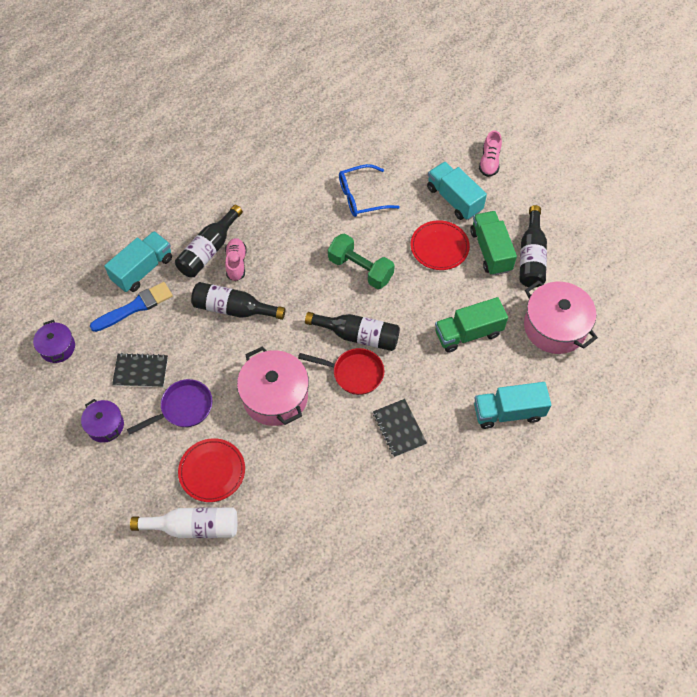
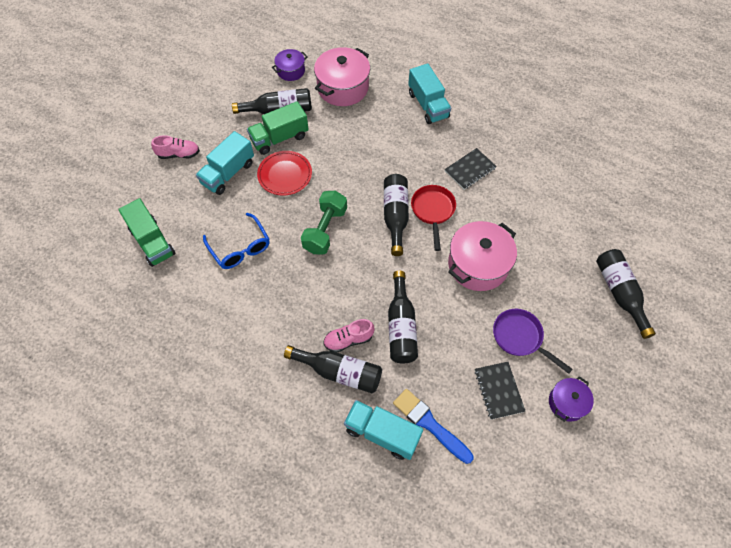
camera: 105 degrees left, 0 degrees up
purple pot [33,320,75,363] -> purple pot moved to [272,49,308,81]
white bottle [130,507,238,538] -> black bottle [596,249,656,339]
red plate [178,438,245,502] -> none
green truck [435,297,508,353] -> green truck moved to [118,198,176,267]

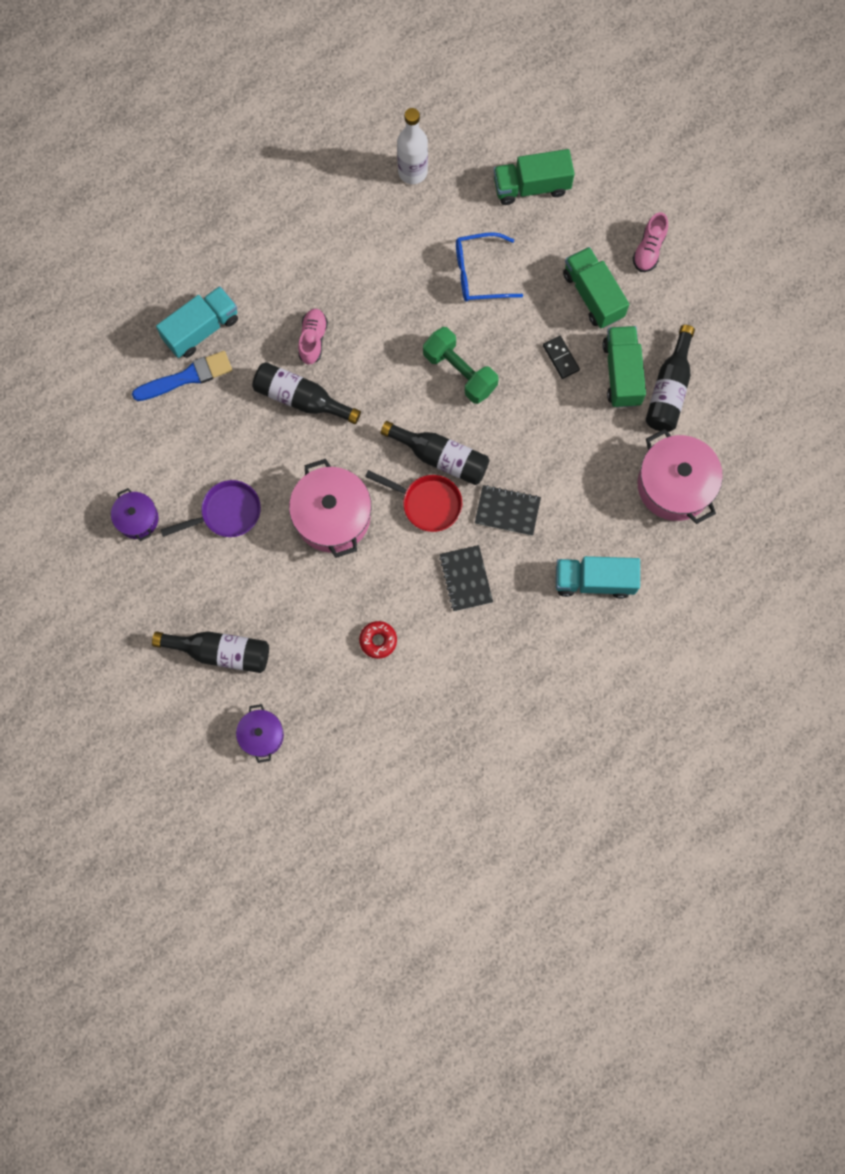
camera: 115 degrees right, 15 degrees up
turquoise truck [196,131,254,195] -> green truck [563,247,629,328]
red plate [257,151,312,196] -> black domino [543,336,580,379]
purple pot [272,49,308,81] -> purple pot moved to [236,704,284,763]
black bottle [284,345,382,393] -> none
black notebook [474,362,525,420] -> black notebook moved to [475,485,541,536]
none -> red donut [359,621,397,659]
none -> white bottle [397,108,428,184]

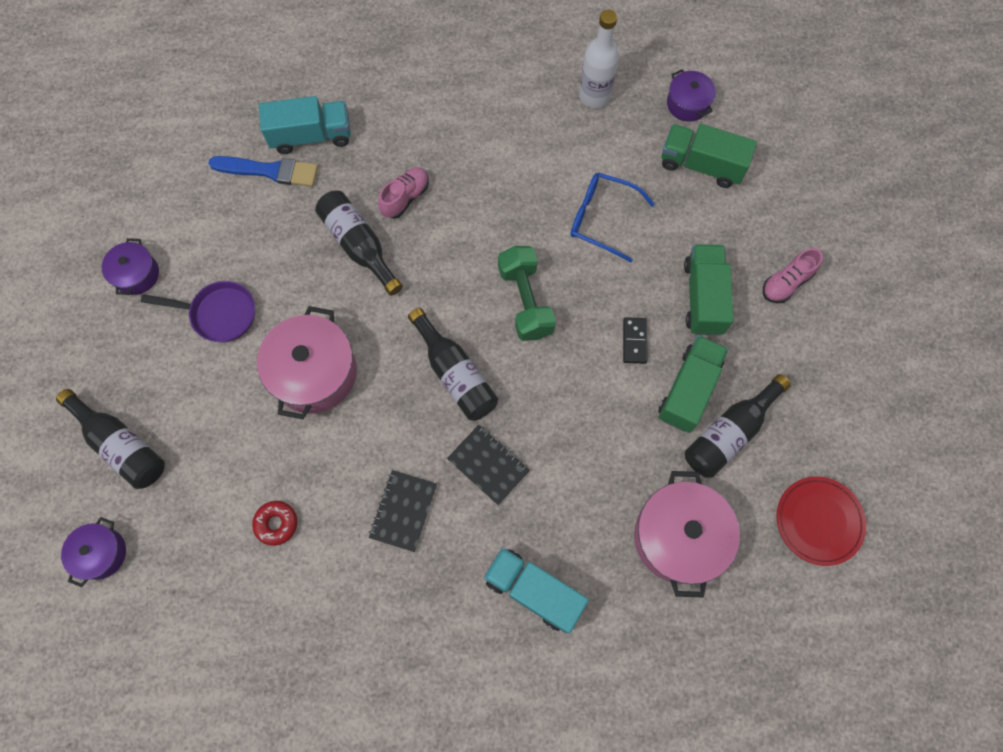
camera: 30 degrees right, 5 degrees down
red pan [365,470,462,532] -> none
none -> purple pot [667,69,716,122]
none -> red plate [777,476,866,566]

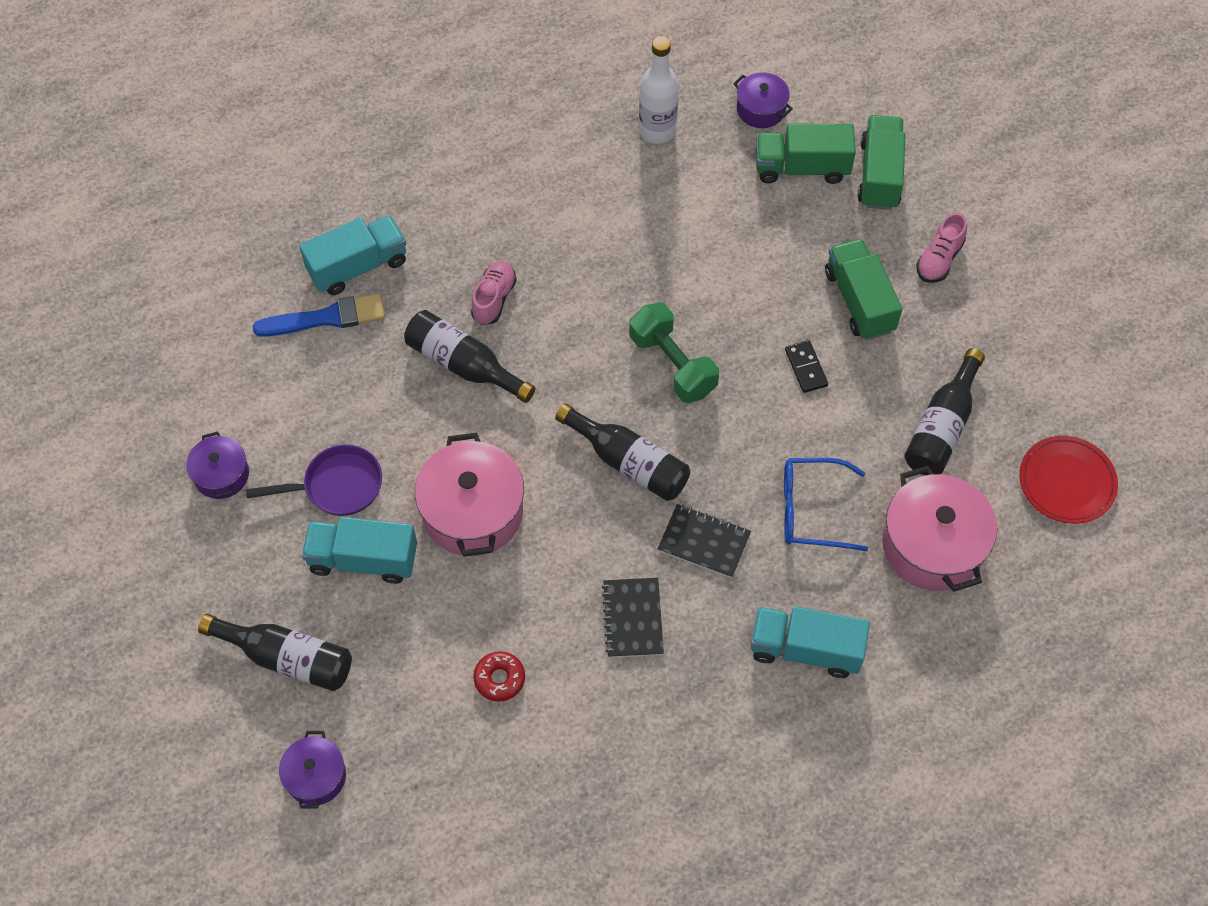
camera: 20 degrees left, 10 degrees down
blue glasses [570,172,655,262] -> blue glasses moved to [784,458,868,551]
green truck [658,335,729,433] -> green truck moved to [858,115,906,210]
none -> turquoise truck [302,517,417,584]

